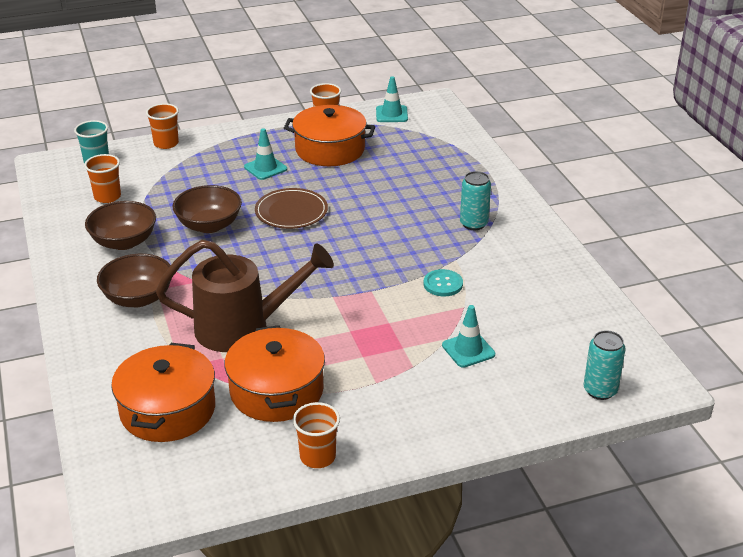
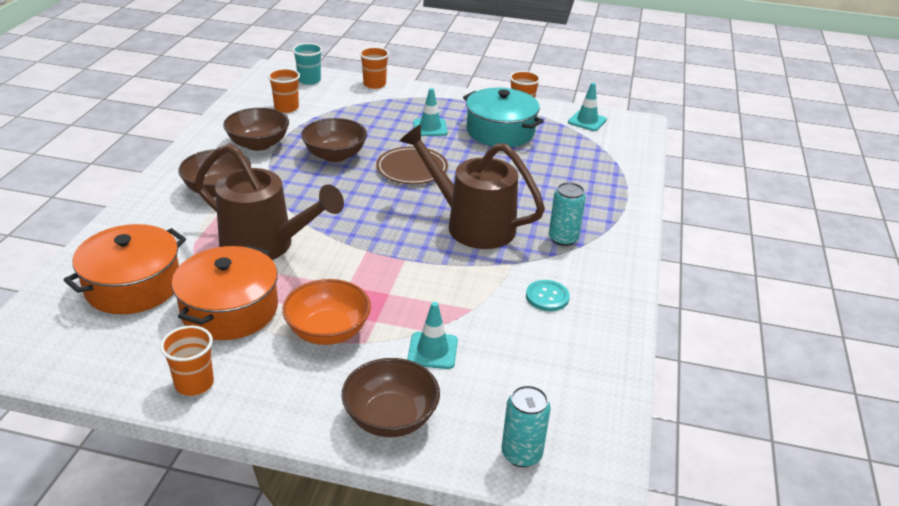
camera: 30 degrees right, 0 degrees up
orange pot [284,105,375,166] -> turquoise pot [463,88,544,147]
turquoise button [424,269,463,296] -> turquoise button moved to [526,280,570,311]
none -> orange bowl [282,279,371,345]
none -> brown bowl [341,358,440,437]
none -> brown watering can [399,124,545,249]

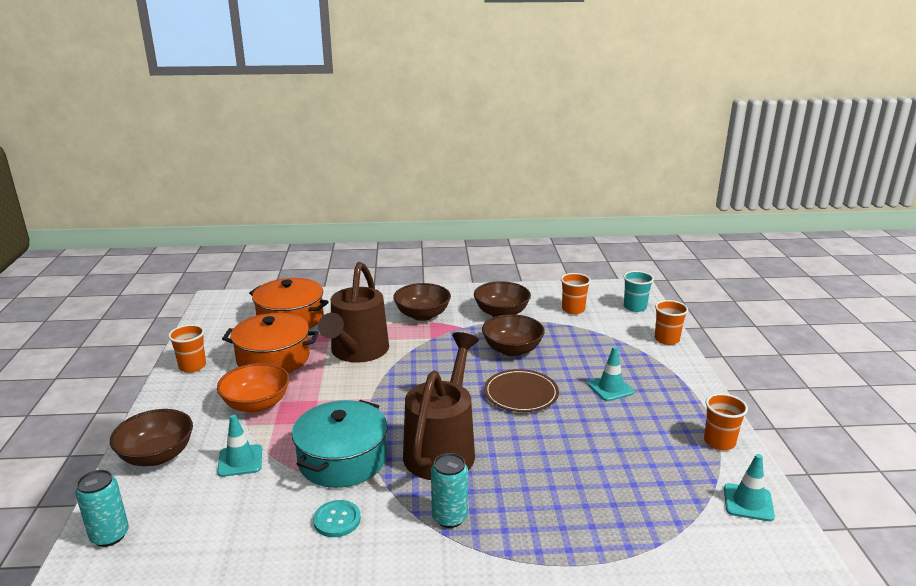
camera: 75 degrees right, 10 degrees down
turquoise pot [463,88,544,147] -> turquoise pot moved to [292,400,387,488]

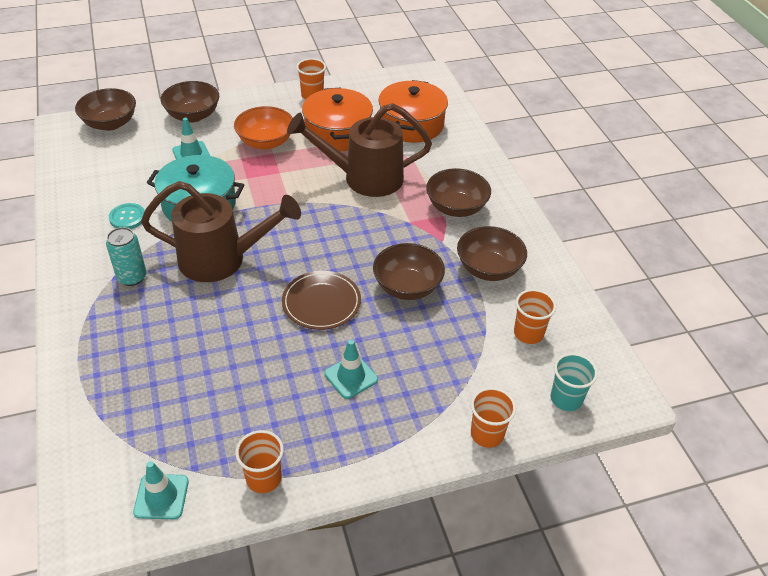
camera: 75 degrees right, 20 degrees up
turquoise can [75,470,129,547] -> brown bowl [75,88,136,131]

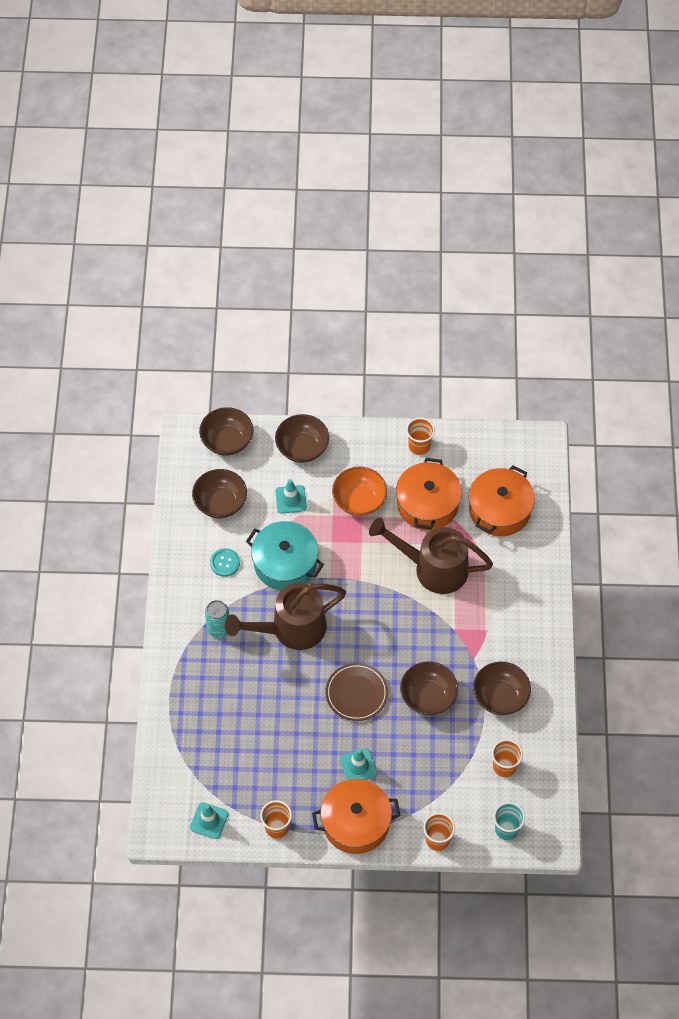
camera: 20 degrees right, 15 degrees up
brown watering can [141,181,301,282] -> brown watering can turned 135 degrees clockwise [225,583,346,650]
brown bowl [426,168,491,217] -> brown bowl moved to [192,469,247,518]
none -> orange pot [312,779,401,854]

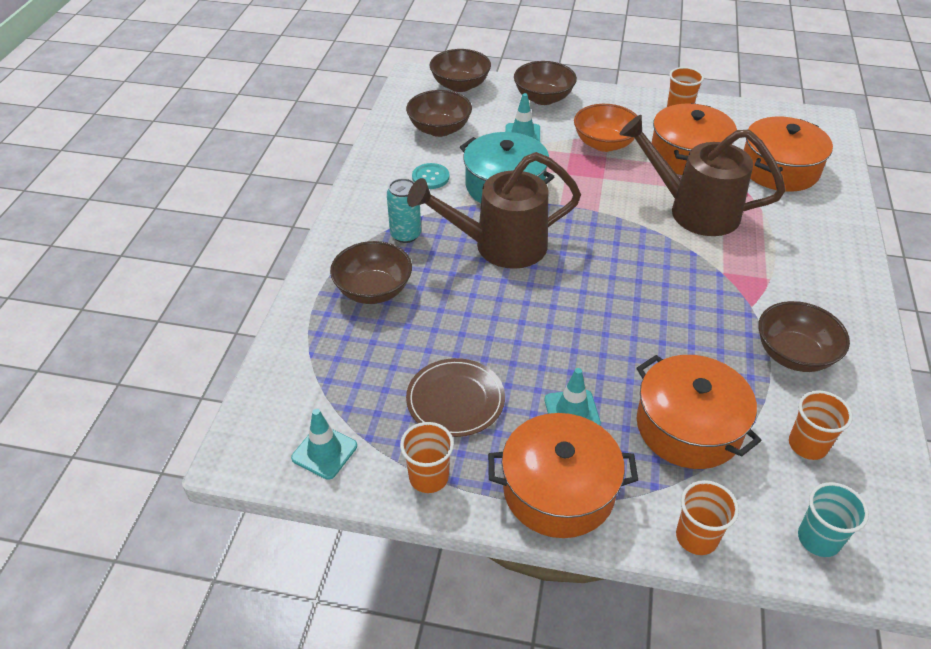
camera: 10 degrees right, 15 degrees down
brown plate [325,663,388,721] -> brown plate moved to [406,358,505,437]
brown bowl [400,662,458,715] -> brown bowl moved to [330,241,412,304]
none -> orange pot [637,355,761,469]

